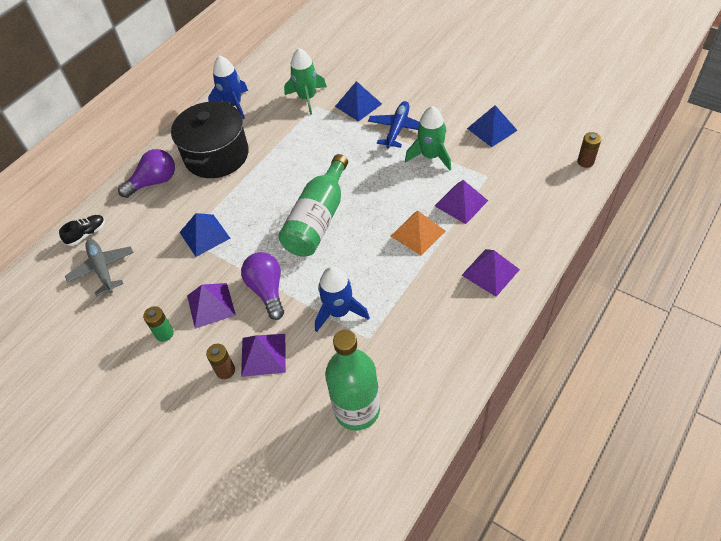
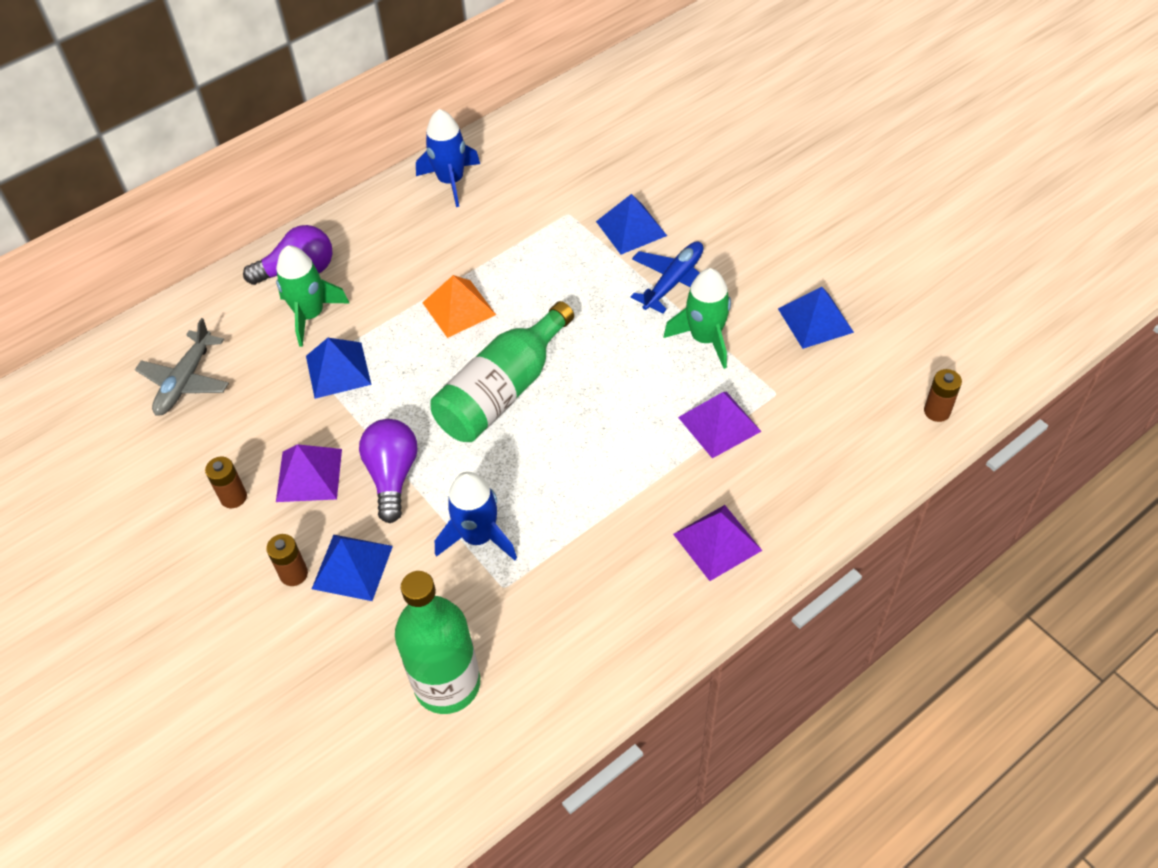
camera: 15 degrees right, 0 degrees up
black shoe [59,215,105,246] -> none
grey plane [65,239,134,296] -> grey plane turned 150 degrees counterclockwise [135,318,229,416]
green battery [143,306,174,342] -> brown battery [205,457,247,508]
black pot [171,100,249,178] -> none
purple pyramid [241,334,286,377] -> blue pyramid [312,535,393,601]
green rocket [284,48,327,115] -> green rocket moved to [276,245,349,347]
orange pyramid [391,211,445,256] -> orange pyramid moved to [422,275,496,338]

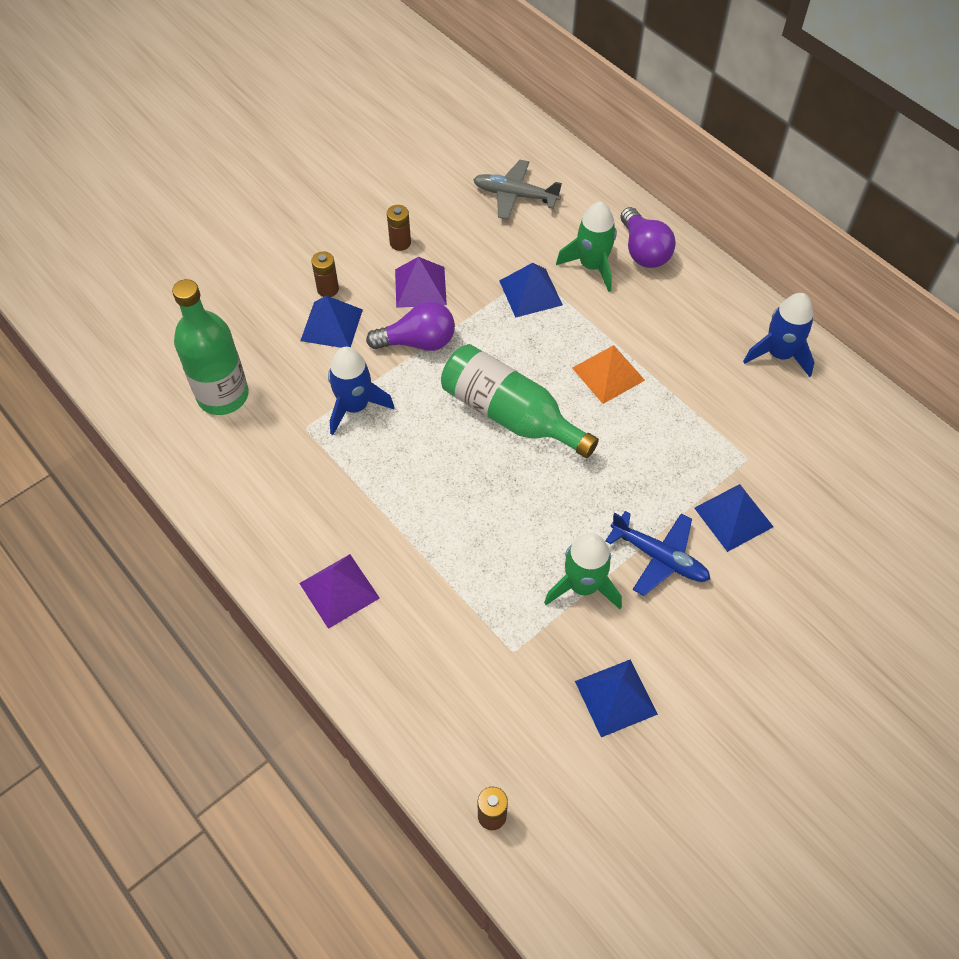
camera: 85 degrees right, 5 degrees up
purple pyramid [678,392,762,458] -> none

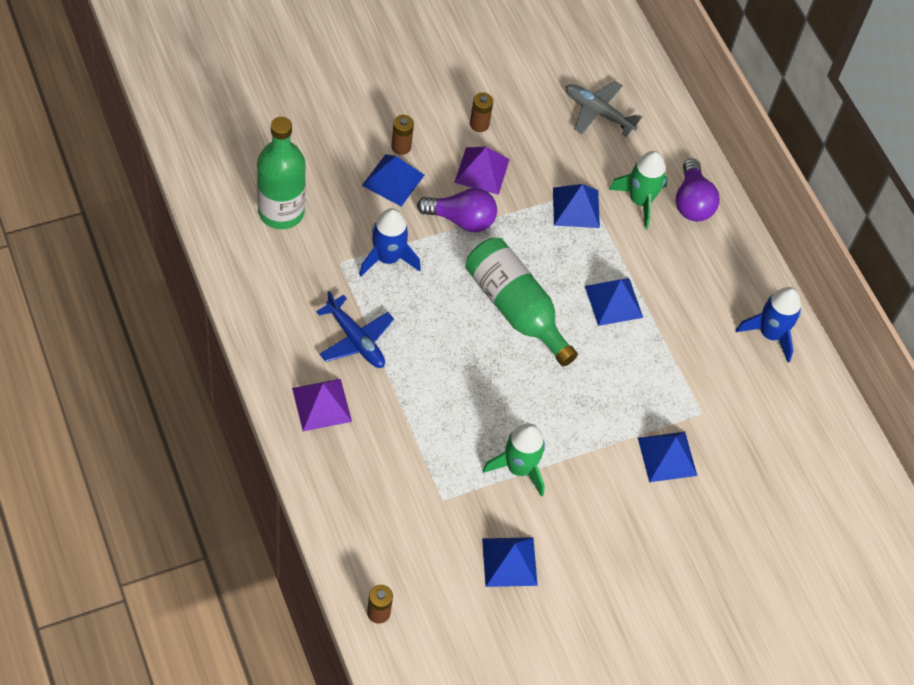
camera: 10 degrees right, 0 degrees up
orange pyramid [572,345,645,404] -> blue pyramid [585,278,643,326]
blue plane [605,511,710,596] -> blue plane moved to [316,291,394,368]

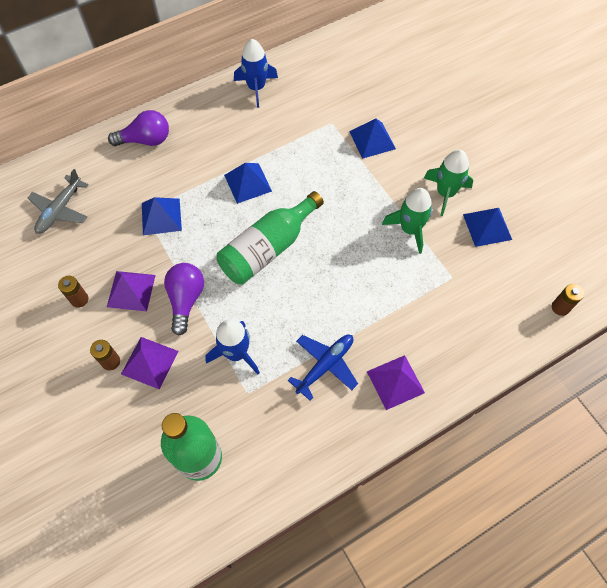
camera: 90 degrees left, 5 degrees up
blue pyramid [362,154,425,206] -> purple pyramid [121,337,179,389]
green rocket [609,151,668,229] -> green rocket moved to [424,150,473,216]

